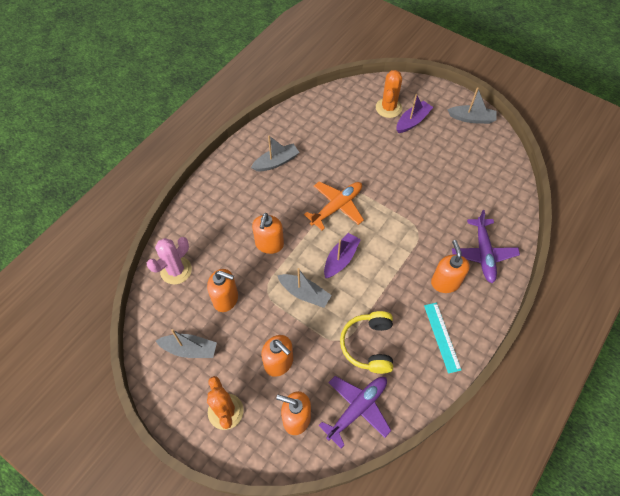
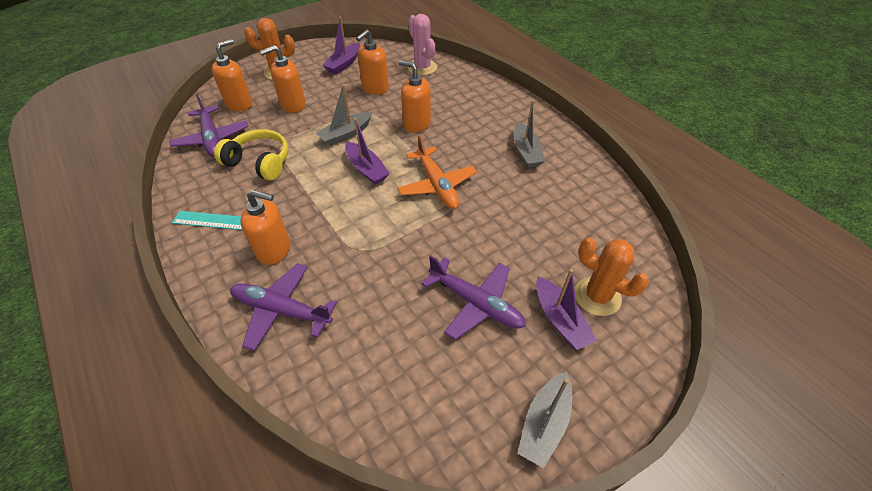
camera: 110 degrees right, 10 degrees down
grey boat [156,329,217,358] -> purple boat [322,17,360,74]
none -> purple plane [421,255,526,340]

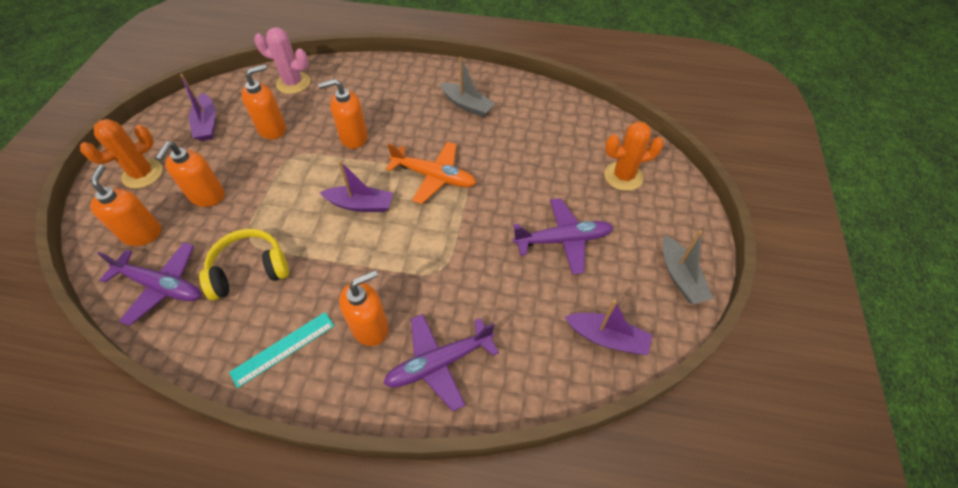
camera: 45 degrees left, 5 degrees up
grey boat [316,85,372,146] -> none
orange soap dispenser [356,29,389,95] -> orange soap dispenser turned 120 degrees counterclockwise [241,65,286,139]
purple boat [536,269,597,350] -> purple boat moved to [565,300,652,355]

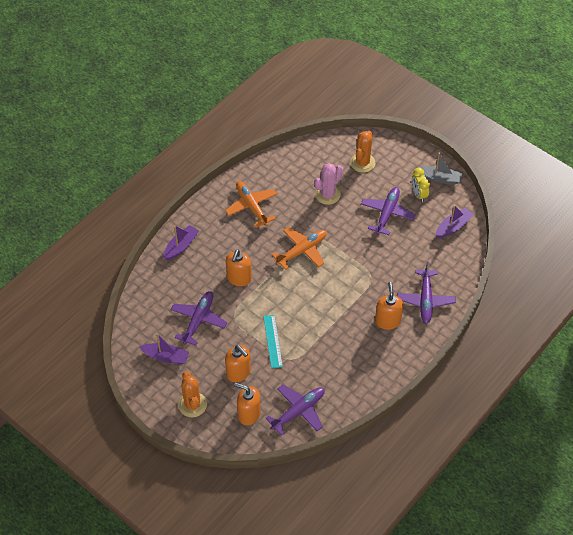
camera: 60 degrees left, 0 degrees up
yellow headphones [199,229,289,301] -> none
turquoise ruler [229,312,334,388] -> turquoise ruler moved to [263,315,283,368]
orange soap dispenser [241,65,286,139] -> purple plane [171,291,227,345]
pink cactus [254,27,310,94] -> pink cactus moved to [314,163,343,205]
purple boat [320,161,393,212] -> purple boat moved to [164,225,199,261]
grey boat [440,57,495,117] -> orange plane [225,181,277,228]
none -> yellow clock [412,168,430,202]

